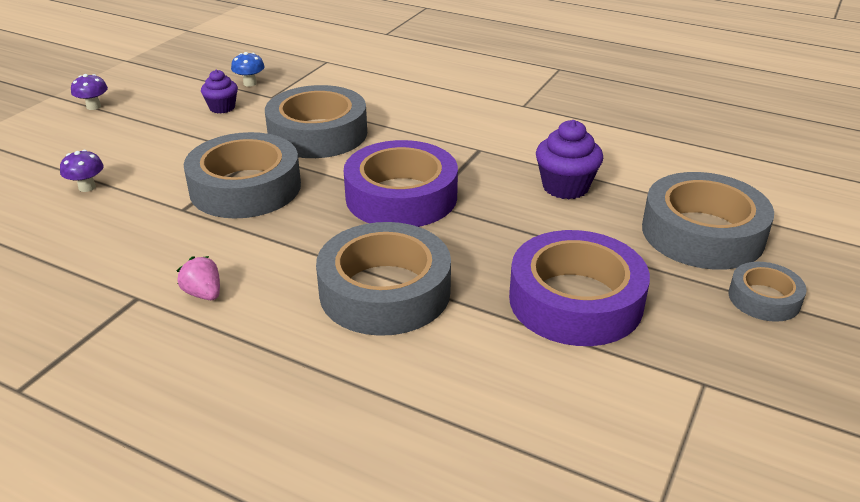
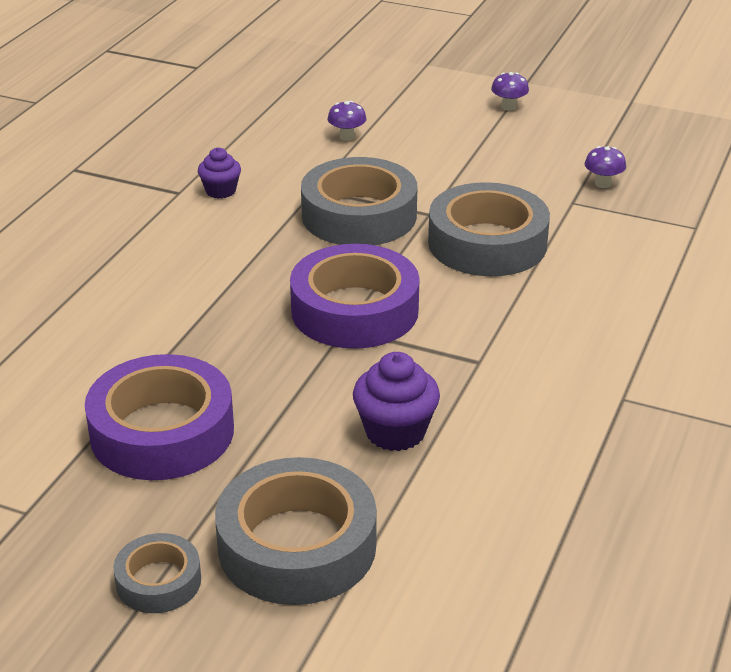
camera: 85 degrees right, 0 degrees up
pink strawberry [177,256,220,300] -> none
purple cupcake [201,70,238,114] -> purple cupcake moved to [198,147,241,199]
blue mushroom [231,52,265,87] -> purple mushroom [585,146,626,188]
grey tape [316,222,451,336] -> none

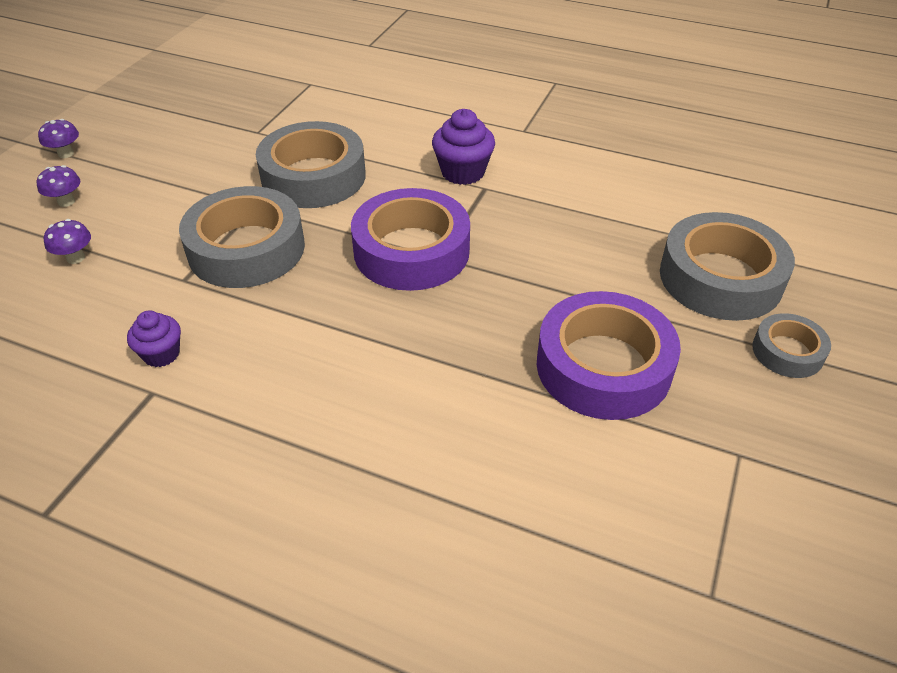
camera: 90 degrees left, 10 degrees up
purple cupcake [353,352,440,451] -> purple cupcake moved to [432,109,495,185]
purple mushroom [585,146,626,188] -> purple mushroom moved to [37,165,80,207]

